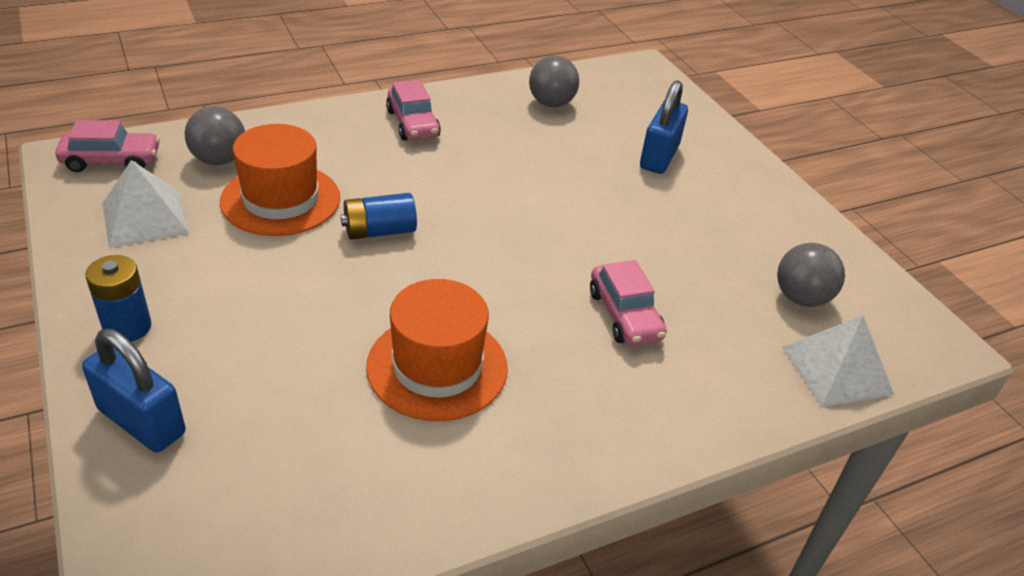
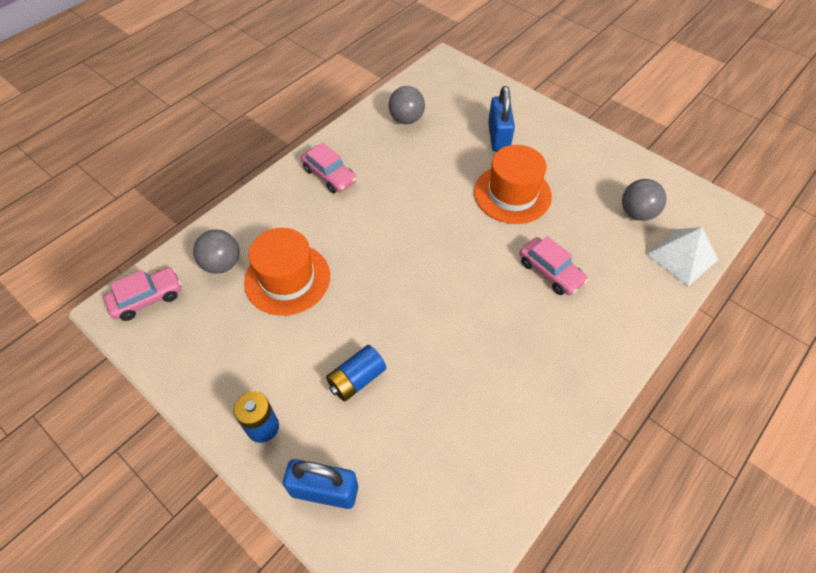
camera: 20 degrees left, 15 degrees up
white pyramid [103,160,189,248] -> none
blue battery [341,193,417,240] -> blue battery moved to [326,345,386,401]
orange hat [366,279,508,421] -> orange hat moved to [474,145,552,224]

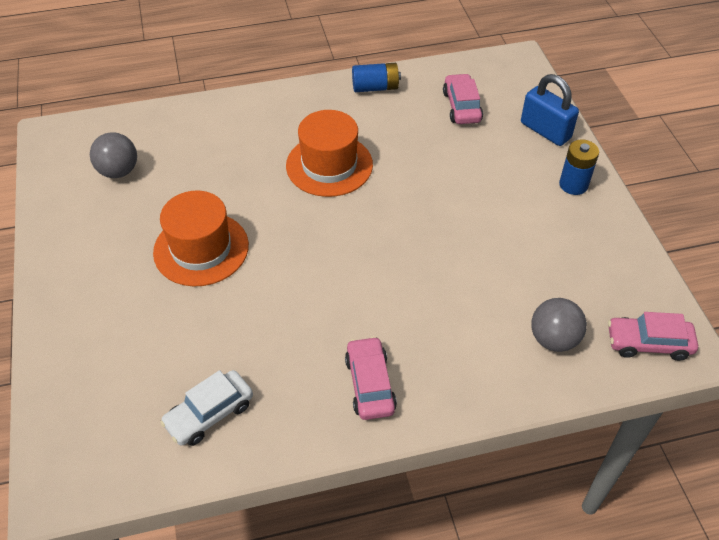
camera: 145 degrees left, 5 degrees down
orange hat [244,228,330,316] -> orange hat moved to [286,110,373,197]
blue battery [326,345,386,401] -> blue battery moved to [352,63,401,92]
grey ball [389,86,425,124] -> white car [160,370,253,446]
blue padlock [488,86,515,152] -> none
pink car [519,236,588,295] -> pink car moved to [443,73,483,124]
white pyramid [646,227,718,287] -> none

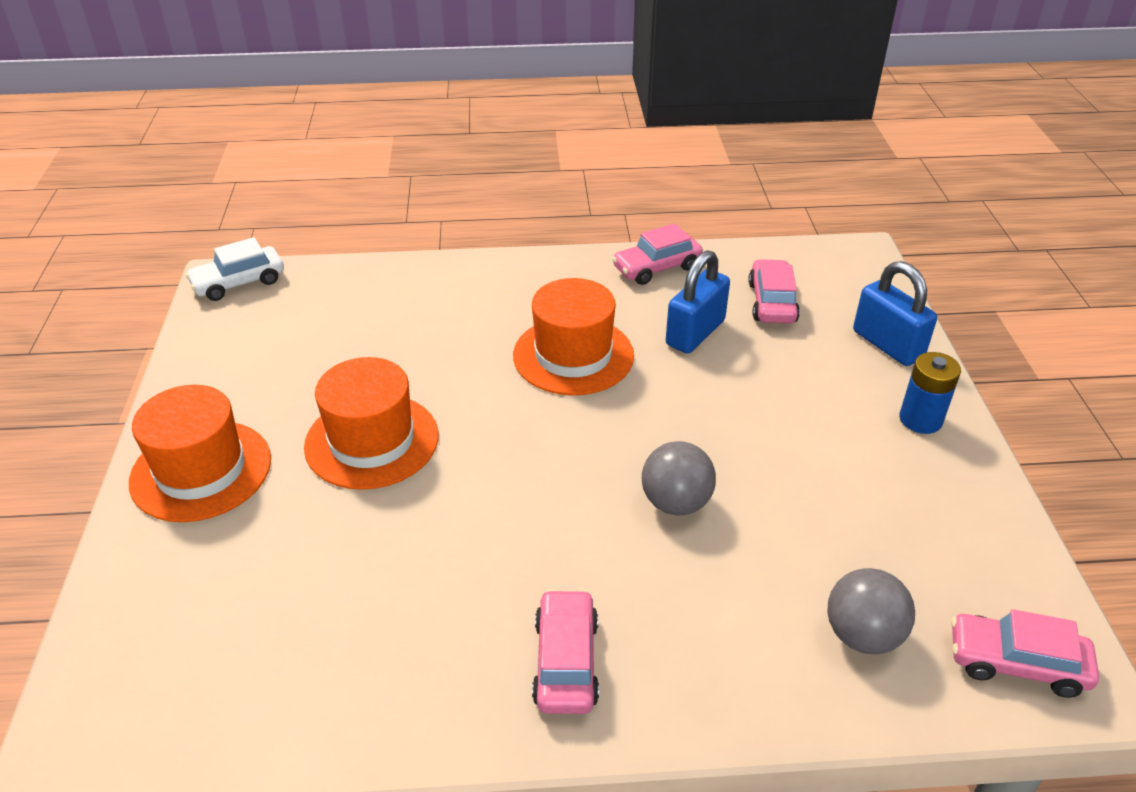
camera: 10 degrees right, 10 degrees down
grey ball [90,132,137,178] -> grey ball moved to [642,441,716,516]
white car [160,370,253,446] -> white car moved to [185,237,284,301]
blue battery [352,63,401,92] -> pink car [612,223,703,285]
none -> orange hat [129,385,271,522]
none -> blue padlock [666,250,730,354]

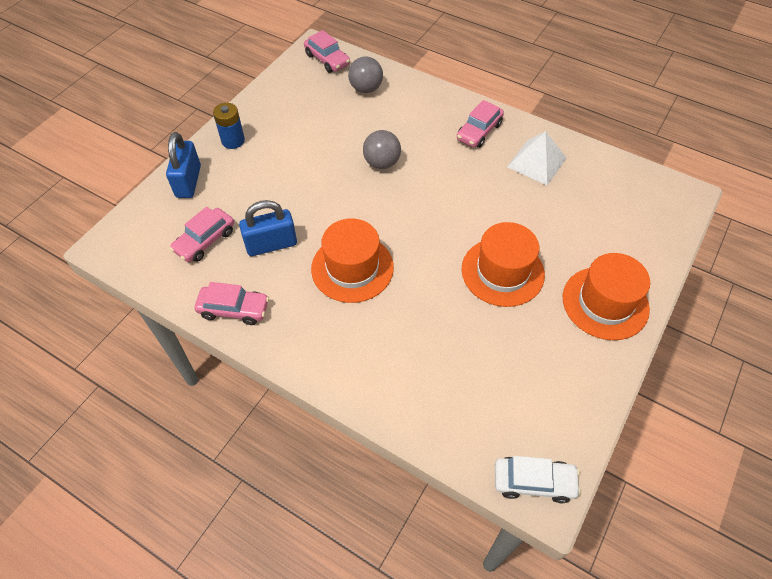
camera: 145 degrees left, 15 degrees up
none -> white pyramid [507,131,567,185]

